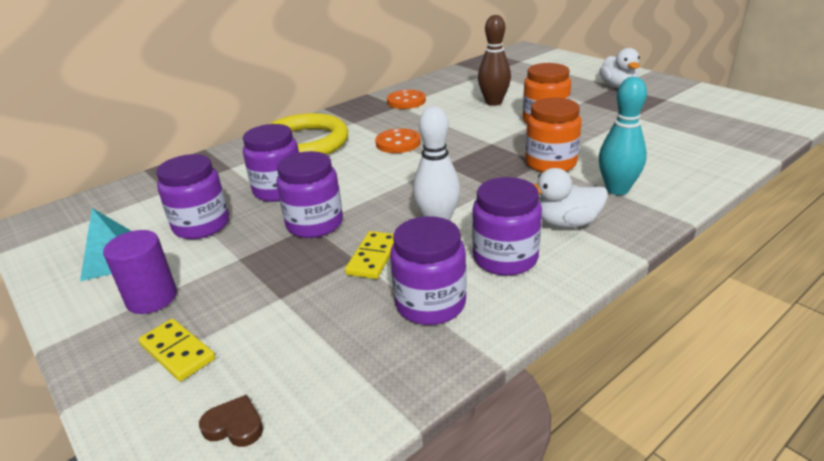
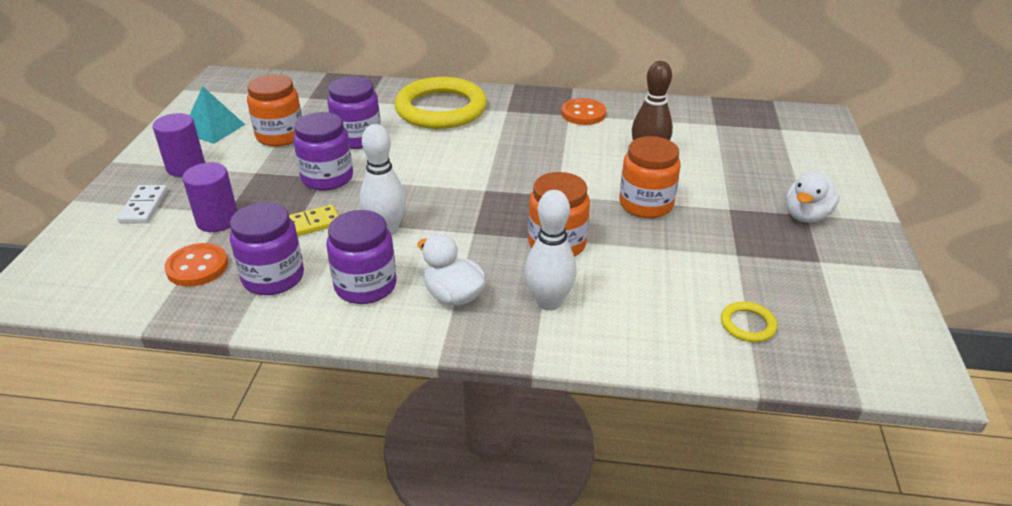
camera: 45 degrees right, 5 degrees up
yellow domino [138,319,215,381] -> white domino [117,185,167,223]
purple jar [156,154,229,239] -> orange jar [247,74,302,147]
brown heart [199,395,263,447] -> none
orange button [375,128,421,153] -> orange button moved to [164,243,228,287]
turquoise bowling pin [599,77,647,195] -> white bowling pin [525,190,577,311]
none -> purple cylinder [182,163,238,232]
none -> yellow ring [721,301,777,342]

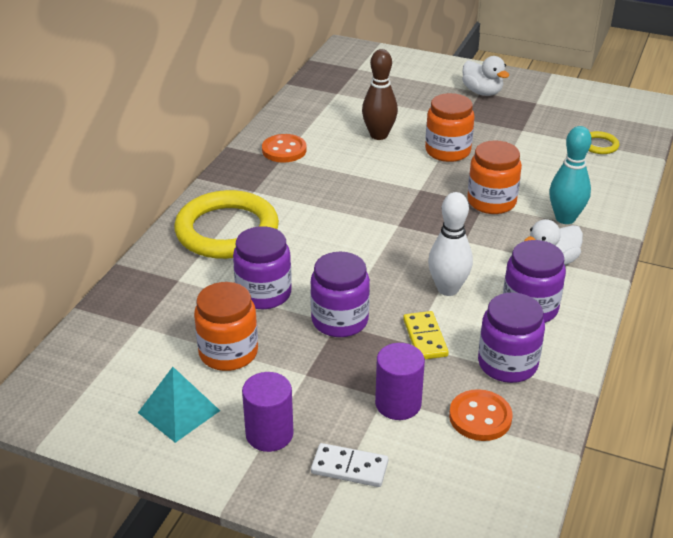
camera: 75 degrees left, 0 degrees up
white bowling pin [525,190,577,311] -> turquoise bowling pin [549,126,592,224]

